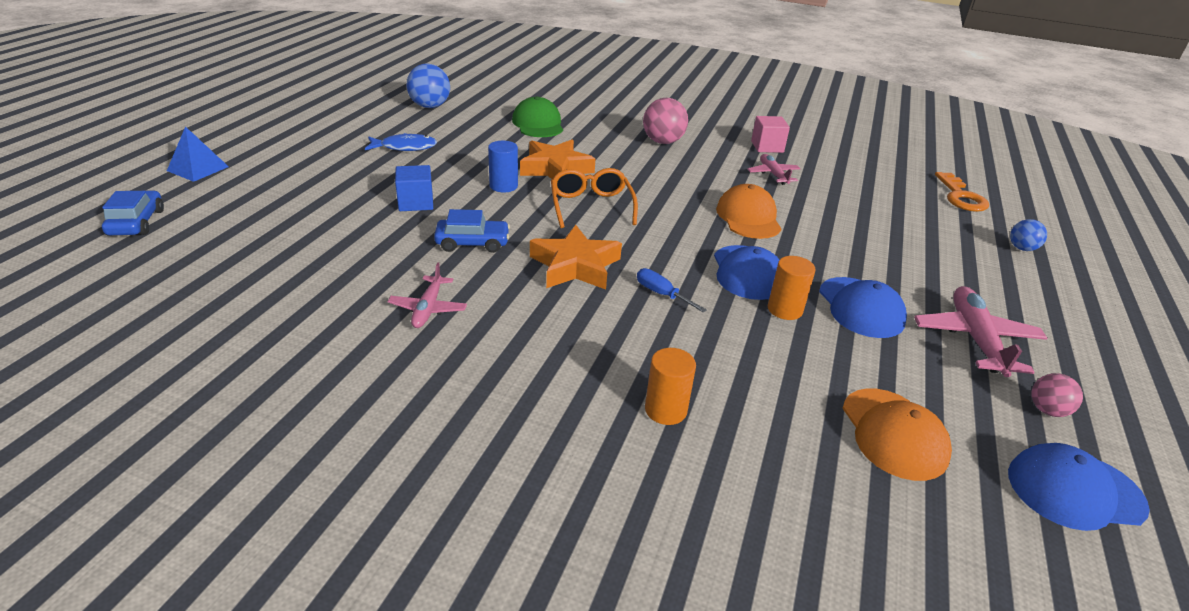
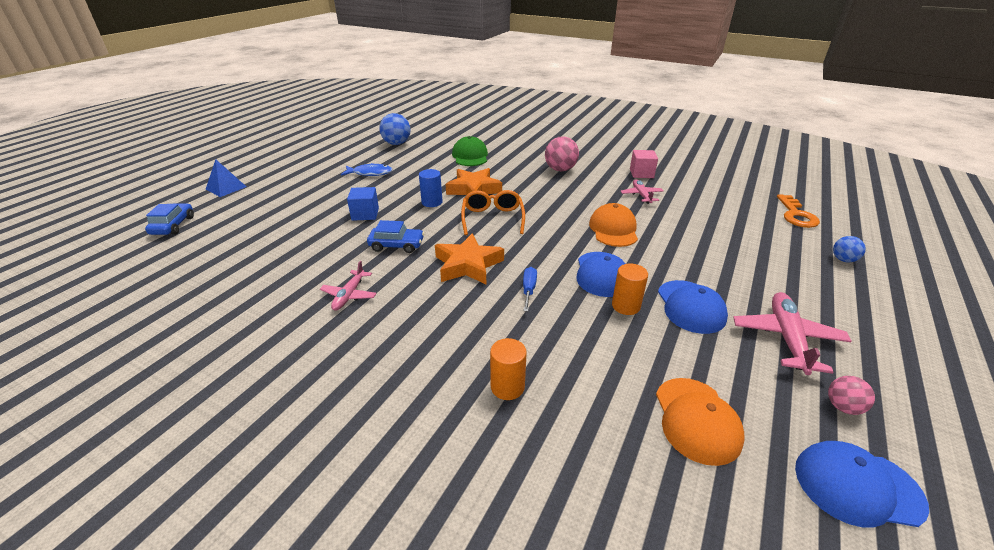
camera: 10 degrees right, 0 degrees up
blue screwdriver [637,268,707,313] -> blue screwdriver turned 45 degrees clockwise [523,267,537,312]

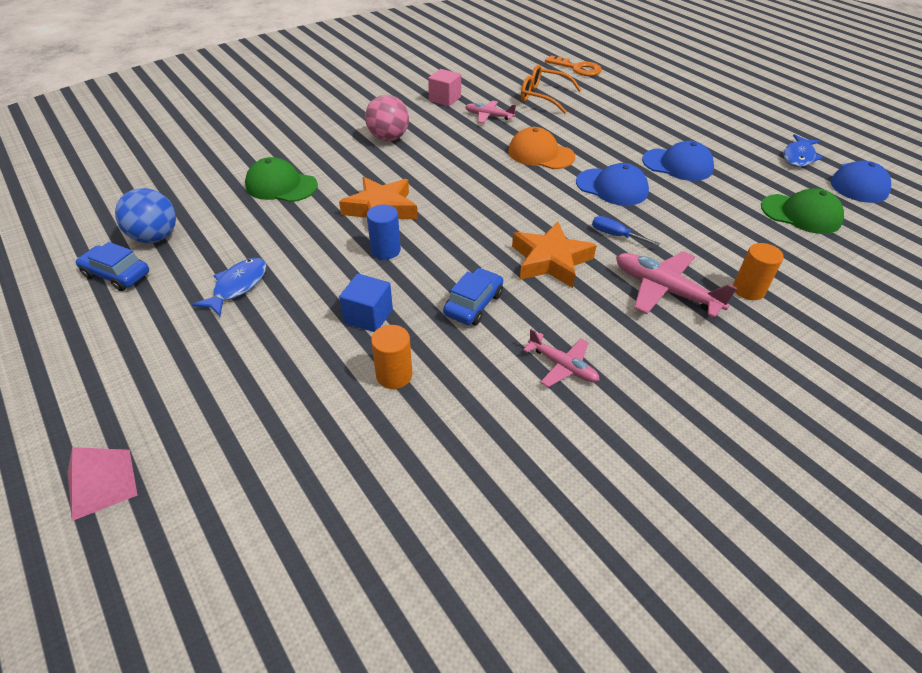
camera: 65 degrees left, 10 degrees up
blue car [145,204,194,235] -> blue car moved to [76,242,149,291]
blue pyramid [206,159,246,197] -> pink pyramid [67,447,137,521]
orange glasses [461,190,525,235] -> orange glasses moved to [521,64,581,114]
orange cylinder [612,264,648,315] -> orange cylinder moved to [371,325,412,389]
orange cap [656,378,745,466] -> green cap [761,189,844,234]
pink plane [733,292,852,375] -> pink plane moved to [616,251,737,318]
pink ball [828,376,875,415] -> blue fish [784,134,823,167]
blue ball [833,236,866,262] -> none

